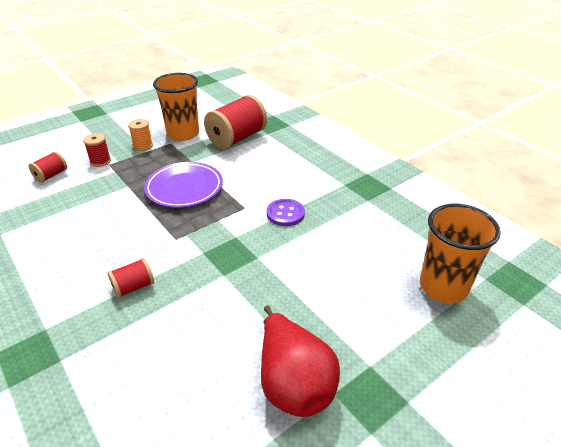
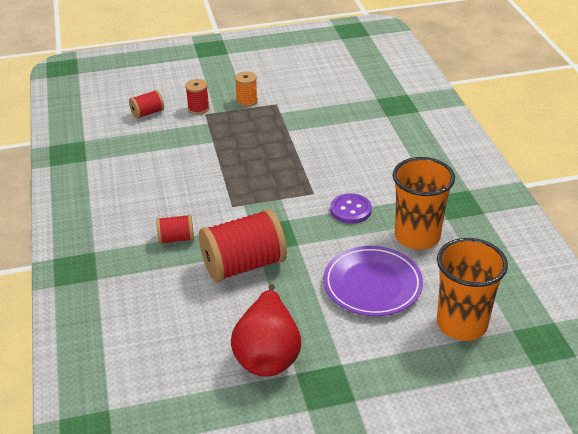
camera: 25 degrees right, 0 degrees up
purple plate [144,162,223,208] -> purple plate moved to [323,246,423,316]
orange cup [153,73,199,141] -> orange cup moved to [393,157,455,250]
red spool [204,95,267,149] -> red spool moved to [199,209,287,282]

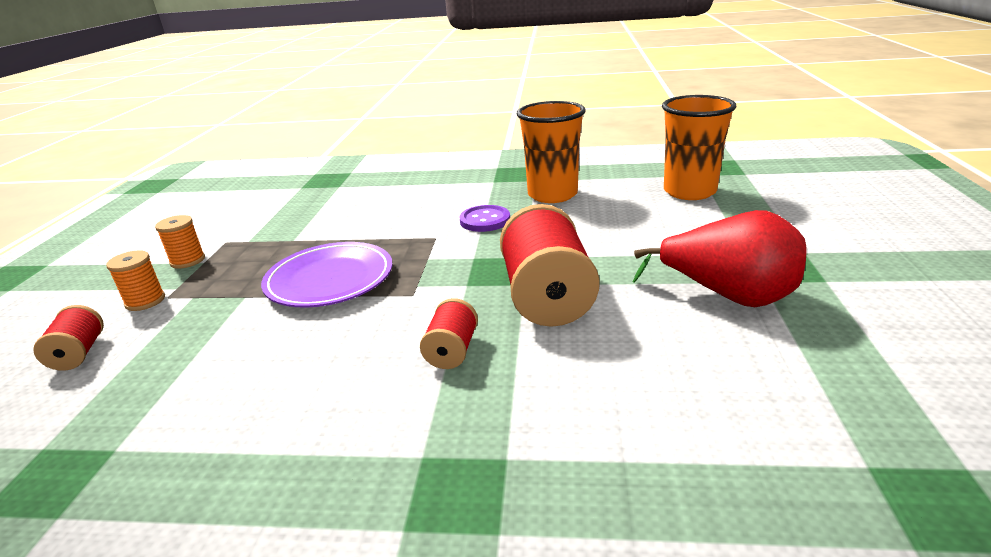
camera: 70 degrees left, 10 degrees down
red spool [185,79,210,115] -> orange spool [106,251,165,311]
purple plate [323,246,423,316] -> purple plate moved to [261,242,392,308]

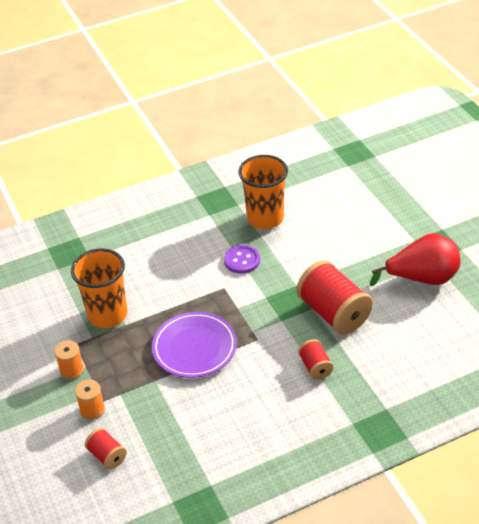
camera: 30 degrees left, 15 degrees up
orange cup [662,95,736,200] -> orange cup moved to [71,248,127,328]

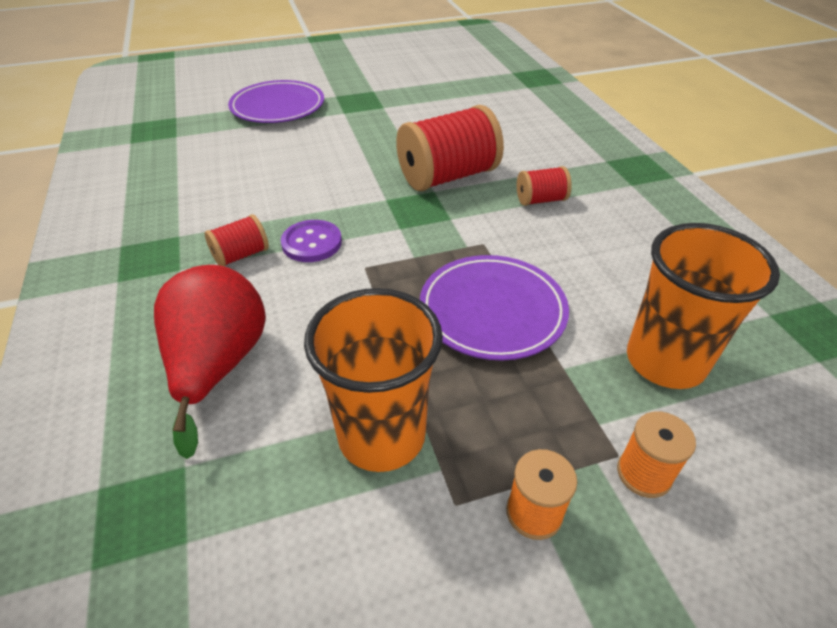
camera: 85 degrees left, 0 degrees up
red spool [85,428,127,470] -> red spool moved to [205,214,269,267]
orange cup [238,155,288,229] -> orange cup moved to [627,223,780,389]
red pear [370,233,460,286] -> red pear moved to [154,265,266,459]
none -> purple plate [228,80,324,123]

